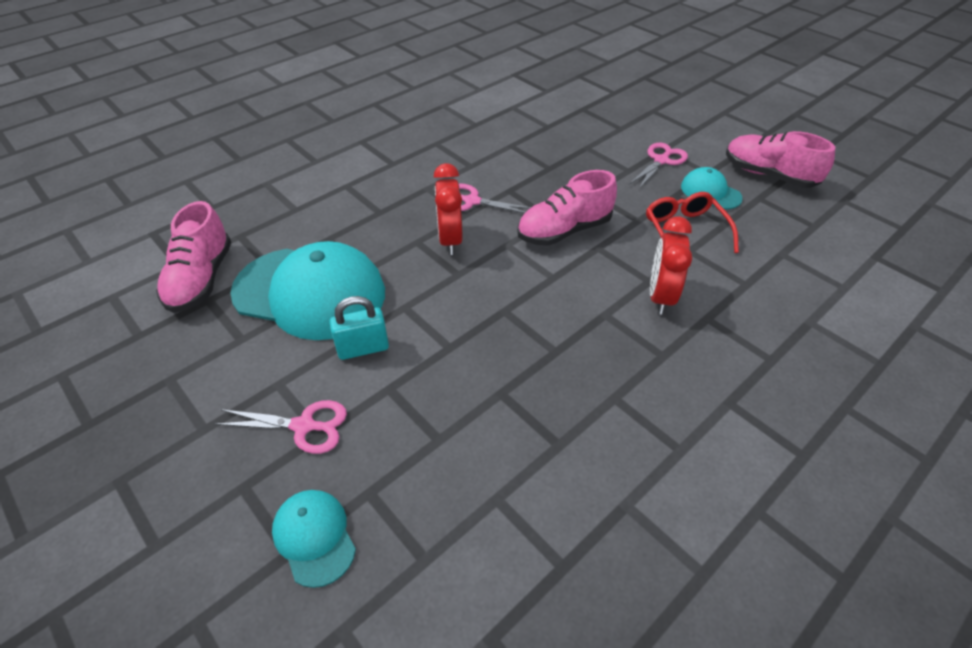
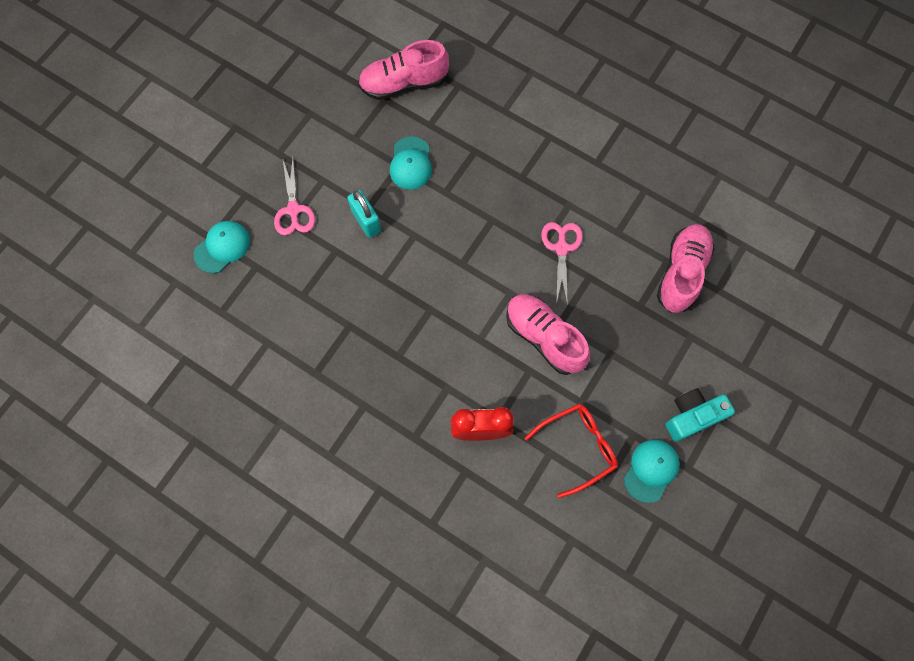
camera: 75 degrees right, 25 degrees up
turquoise cap [230,241,385,340] -> turquoise cap [390,136,432,190], size x0.47
red clock [434,163,463,255] -> none
pink scissors [629,142,688,189] -> turquoise camera [665,388,735,442]
pink shoe [726,131,835,188] -> pink shoe moved to [657,224,715,313]

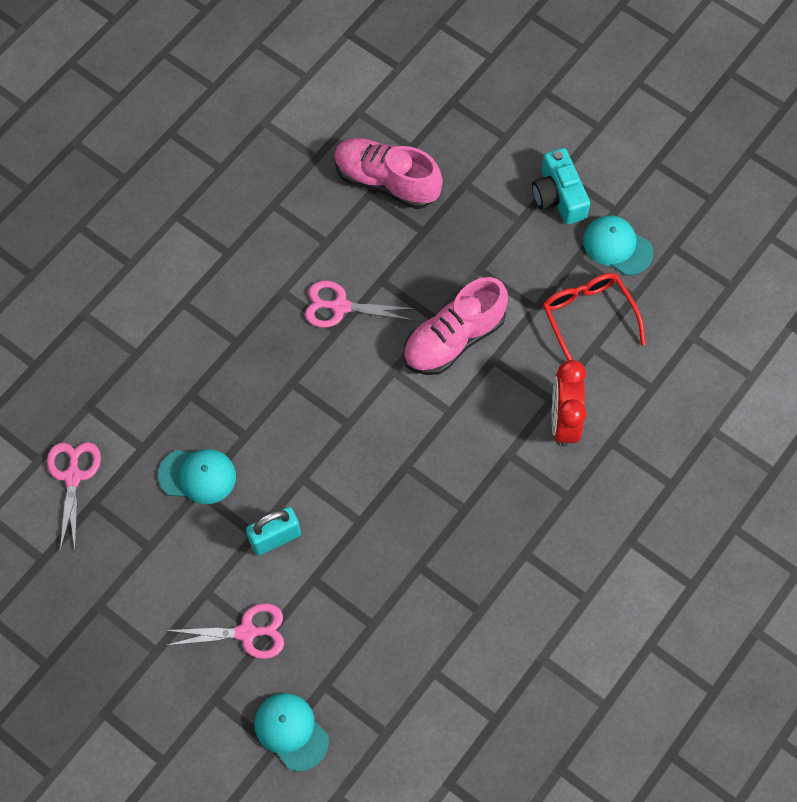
camera: 85 degrees left, 5 degrees down
pink shoe [358,40,449,100] -> pink scissors [47,442,101,551]

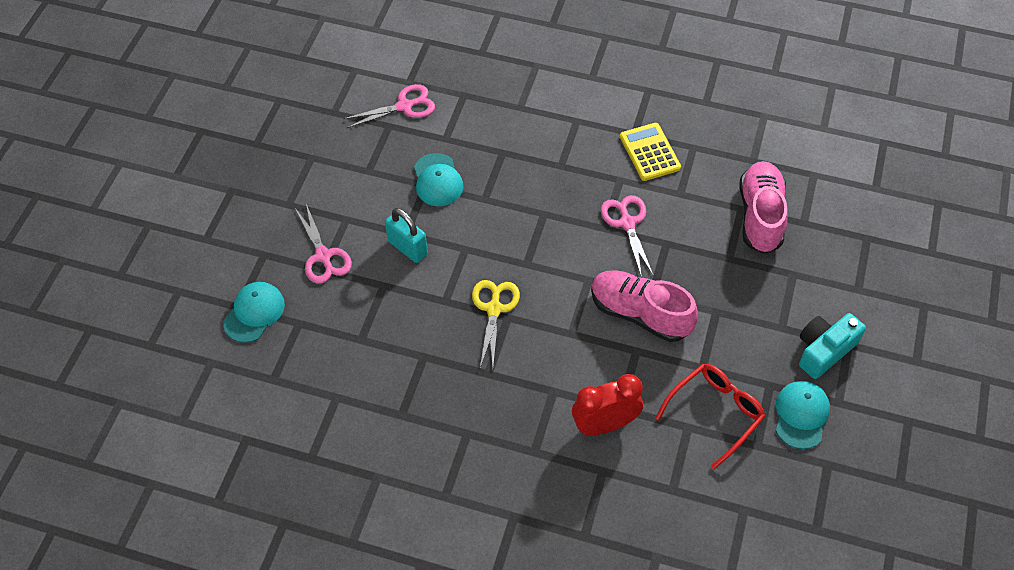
camera: 70 degrees right, 10 degrees down
none -> yellow scissors [472,280,520,368]
none -> yellow calculator [620,123,681,181]

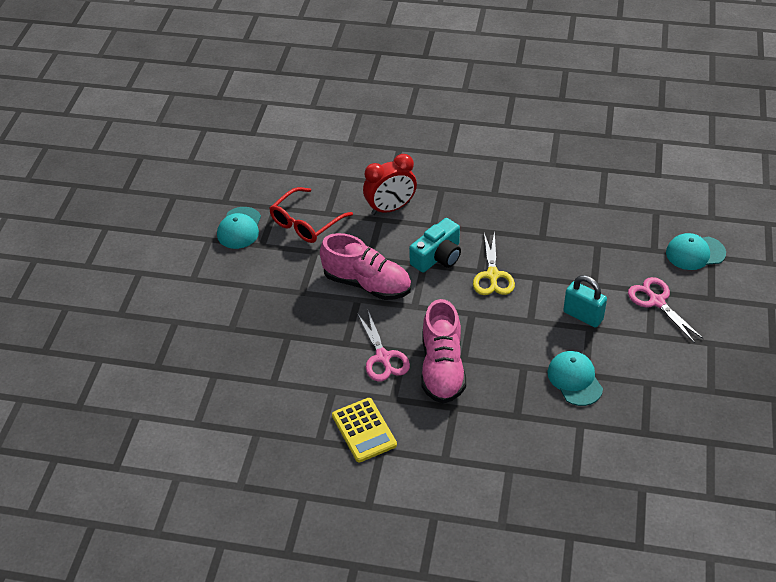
camera: 175 degrees right, 10 degrees down
turquoise cap [223,282,285,343] -> turquoise cap turned 60 degrees clockwise [666,233,726,270]
pink scissors [343,84,435,128] -> none
pink shoe [739,161,788,254] -> pink shoe moved to [421,299,466,404]
turquoise camera [799,313,866,379] -> turquoise camera moved to [409,218,461,272]

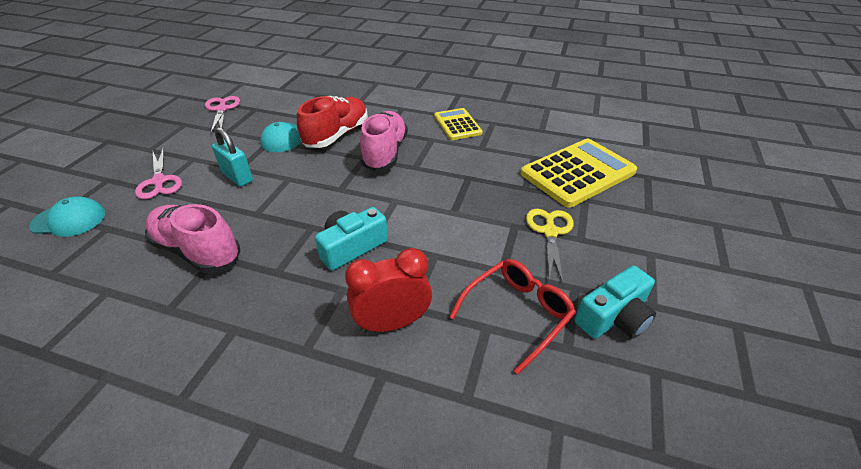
camera: 175 degrees left, 5 degrees down
turquoise cap [217,207,261,249] -> turquoise camera [575,265,656,339]
pink shoe [320,233,411,300] -> pink shoe moved to [145,204,240,273]
pink scissors [357,311,410,381] -> pink scissors moved to [205,96,240,133]
yellow scissors [473,231,515,295] -> yellow scissors moved to [526,209,574,283]
none -> red shoe [297,96,368,148]
none -> yellow calculator [521,139,637,208]

